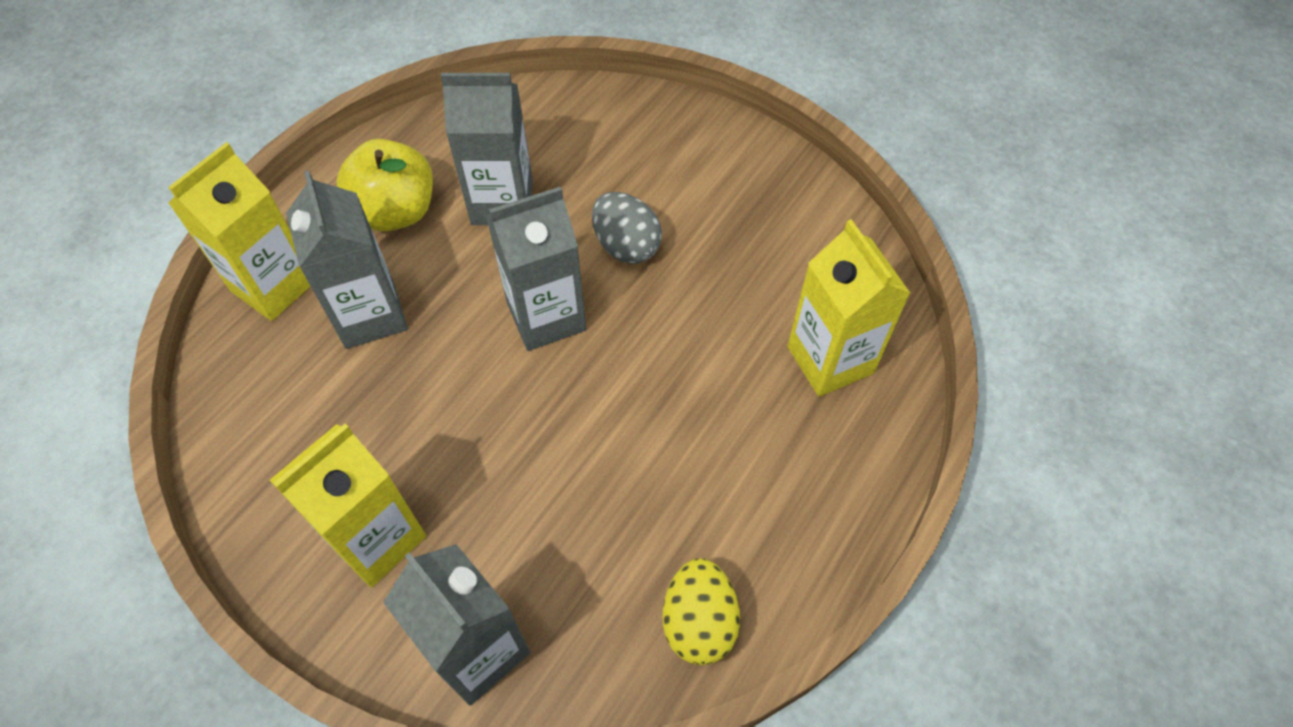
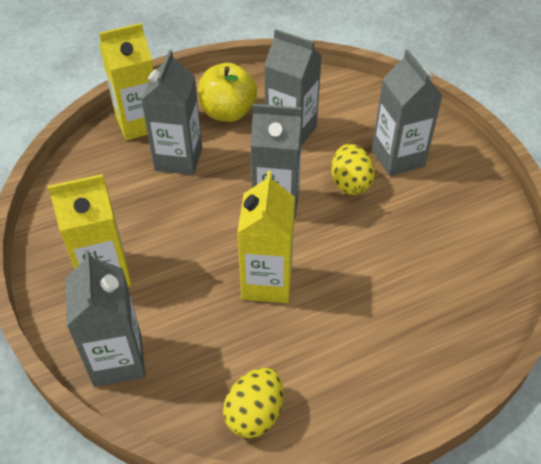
camera: 30 degrees right, 10 degrees down
grey egg [592,192,662,264] -> yellow egg [331,144,375,195]
yellow carton [787,219,910,397] -> yellow carton moved to [237,171,295,303]
none -> grey carton [372,50,443,176]

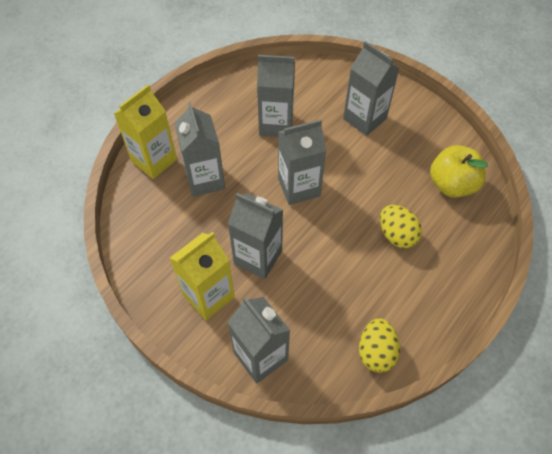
camera: 25 degrees left, 10 degrees up
yellow apple [198,63,257,122] -> yellow apple moved to [430,145,488,198]
yellow carton [237,171,295,303] -> none
yellow egg [331,144,375,195] -> yellow egg moved to [380,205,422,248]
none -> grey carton [228,193,283,279]

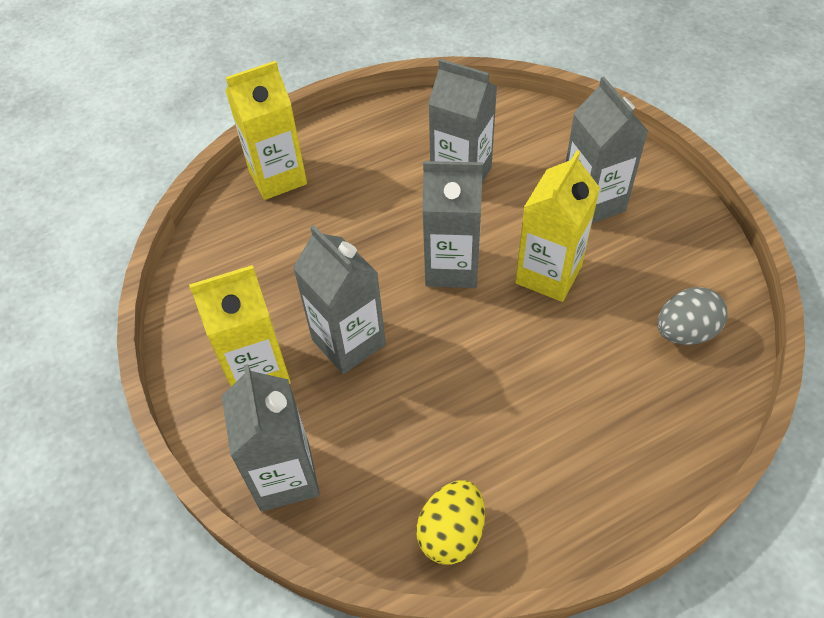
camera: 25 degrees right, 5 degrees down
grey carton [174,102,225,197] -> none
yellow egg [380,205,422,248] -> none
yellow apple [430,145,488,198] -> grey egg [657,287,727,345]
none -> yellow carton [515,150,600,302]

